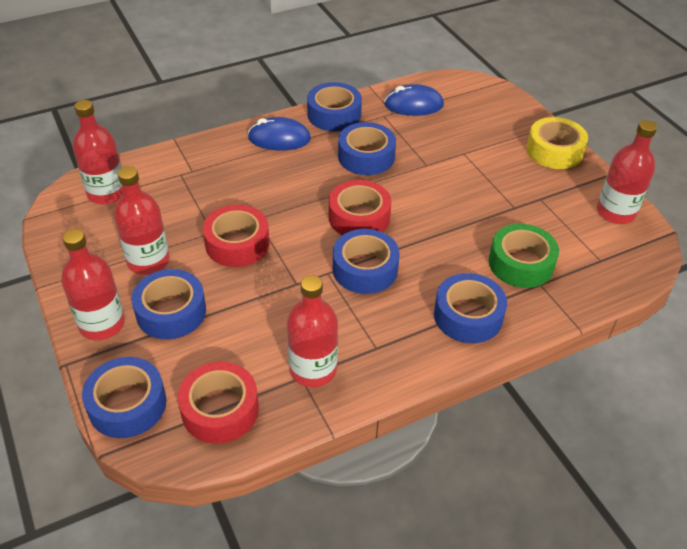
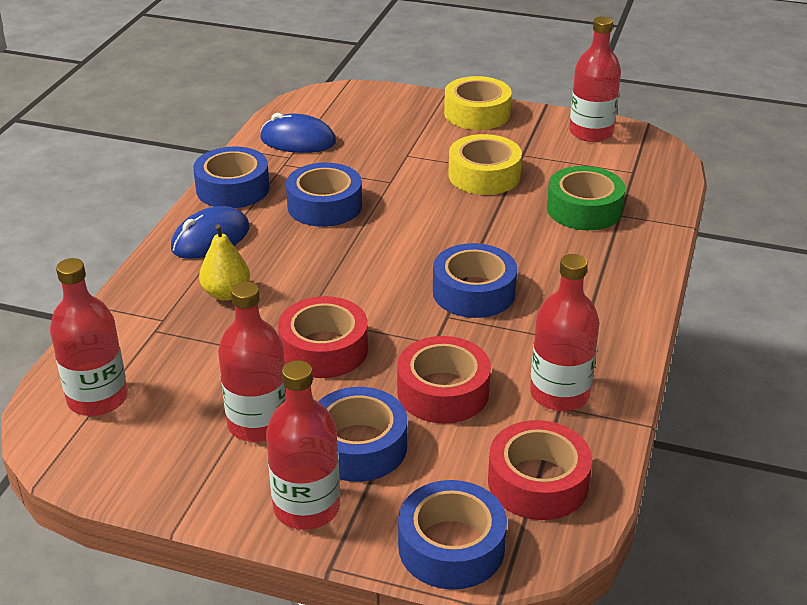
camera: 45 degrees left, 10 degrees down
red tape [329,180,392,235] -> red tape moved to [397,336,491,423]
blue mouse [384,84,444,116] -> blue mouse turned 60 degrees clockwise [260,113,336,153]
blue tape [434,273,507,343] -> none
none -> yellow pear [199,224,250,301]
none -> yellow tape [448,134,522,195]

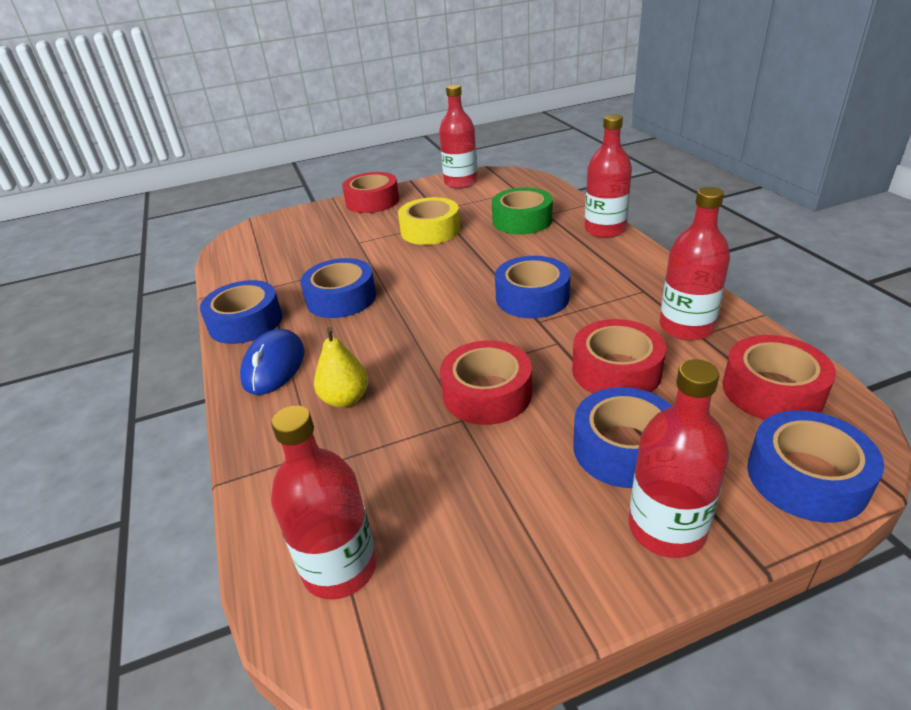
camera: 35 degrees left, 0 degrees up
red bottle [218,281,286,442] -> red bottle moved to [585,114,632,238]
blue mouse [260,113,336,153] -> none
yellow tape [444,76,512,130] -> red tape [342,172,399,213]

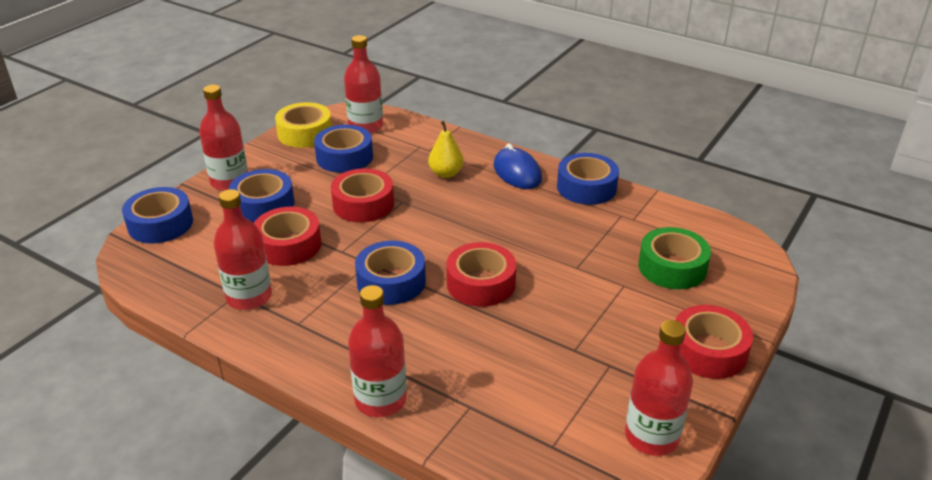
camera: 140 degrees right, 0 degrees up
blue tape [300,258,376,318] -> blue tape moved to [314,125,373,173]
yellow tape [398,197,460,245] -> yellow tape moved to [275,102,332,148]
green tape [492,187,553,234] -> green tape moved to [638,227,711,289]
red tape [722,335,836,420] -> red tape moved to [446,242,516,307]

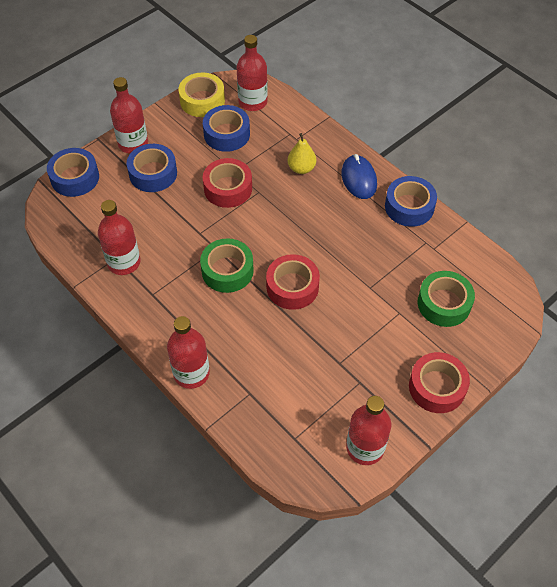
camera: 15 degrees right, 20 degrees up
red tape [254,207,322,266] -> none
blue tape [355,241,426,305] -> green tape [200,238,254,293]

